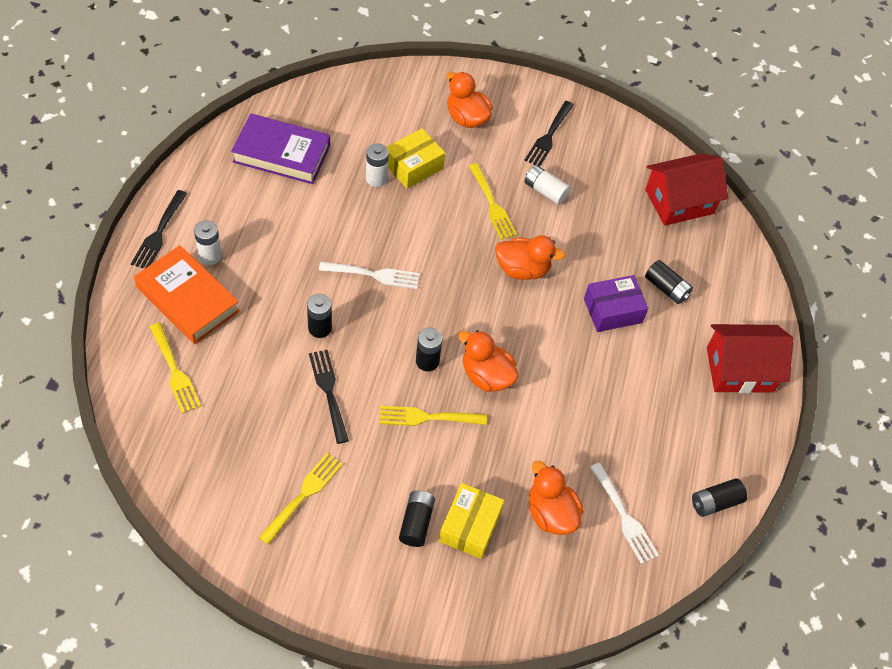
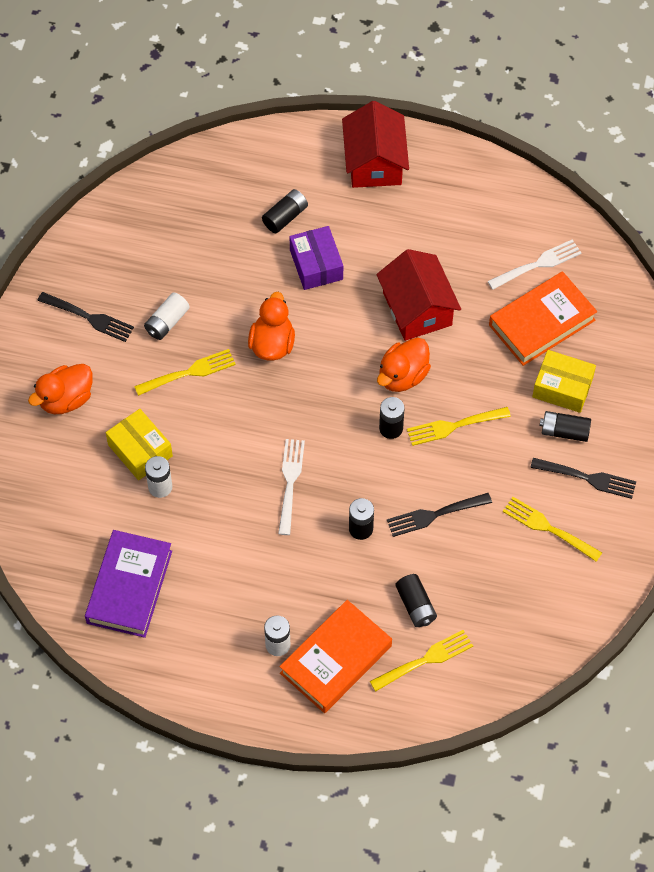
camera: 85 degrees left, 5 degrees up
black fork [131,190,187,268] -> black fork moved to [530,458,636,499]
yellow fork [379,406,487,426] -> yellow fork turned 75 degrees clockwise [407,407,511,446]
orange duck [529,461,583,535] -> orange book [489,271,597,366]
red house [645,153,728,226] -> red house moved to [376,249,461,341]
black battery [692,478,747,517] -> black battery moved to [395,574,437,627]

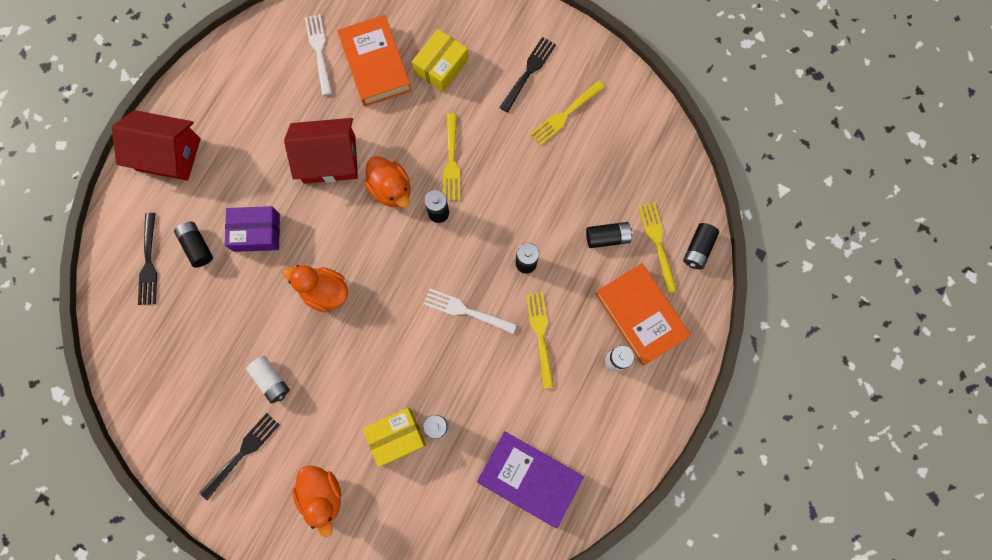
camera: 75 degrees left, 15 degrees up
yellow fork [134,349,236,396] -> yellow fork moved to [526,293,554,389]
black fork [387,493,492,537] -> black fork moved to [138,213,157,305]
black battery [539,411,591,442] -> black battery moved to [683,223,719,269]

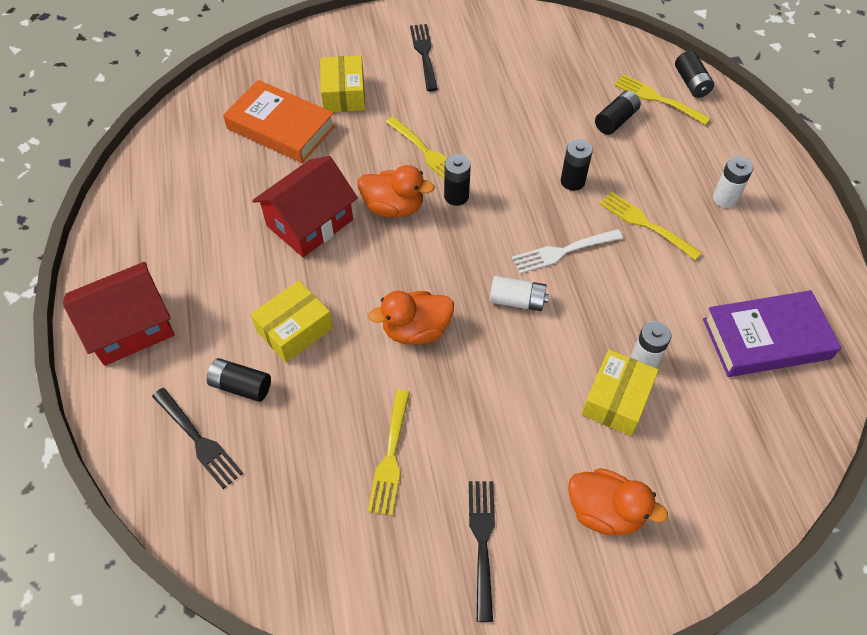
camera: 40 degrees left, 20 degrees down
purple box [225,206,280,252] -> yellow box [251,281,333,363]
white battery [246,356,290,404] -> white battery moved to [490,276,549,311]
white fork [305,14,332,96] -> none
yellow fork [530,81,605,145] -> yellow fork moved to [368,390,410,516]
orange book [595,263,691,366] -> none

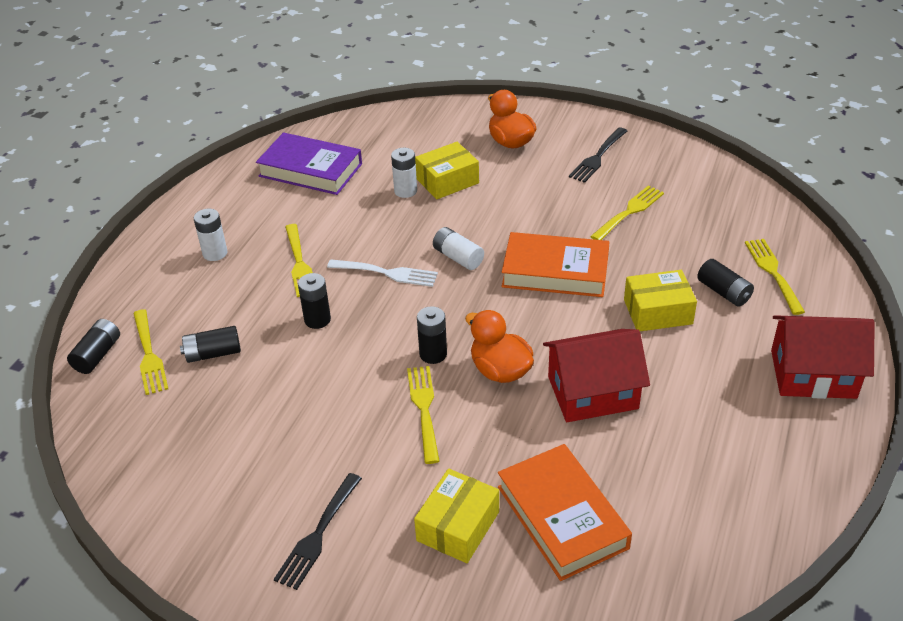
camera: 145 degrees left, 15 degrees down
black fork [152,388,243,489] -> yellow fork [745,239,805,315]
orange duck [368,291,454,345] -> orange book [502,232,610,297]

